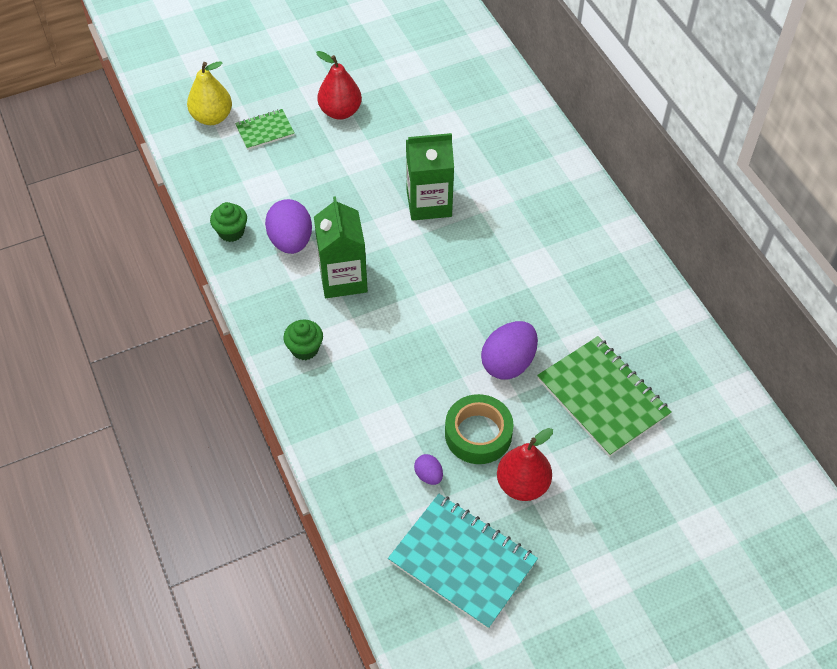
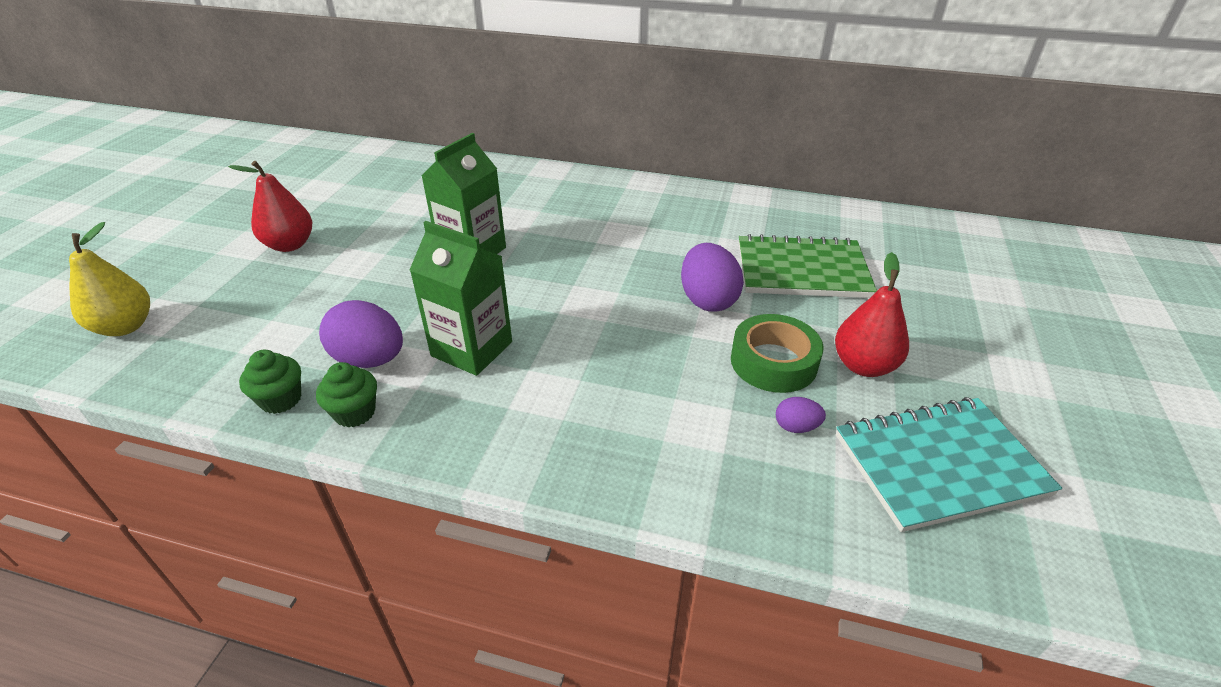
camera: 50 degrees left, 15 degrees down
green notebook [235,109,295,150] -> none
green cupcake [283,320,323,360] -> green cupcake moved to [316,362,377,427]

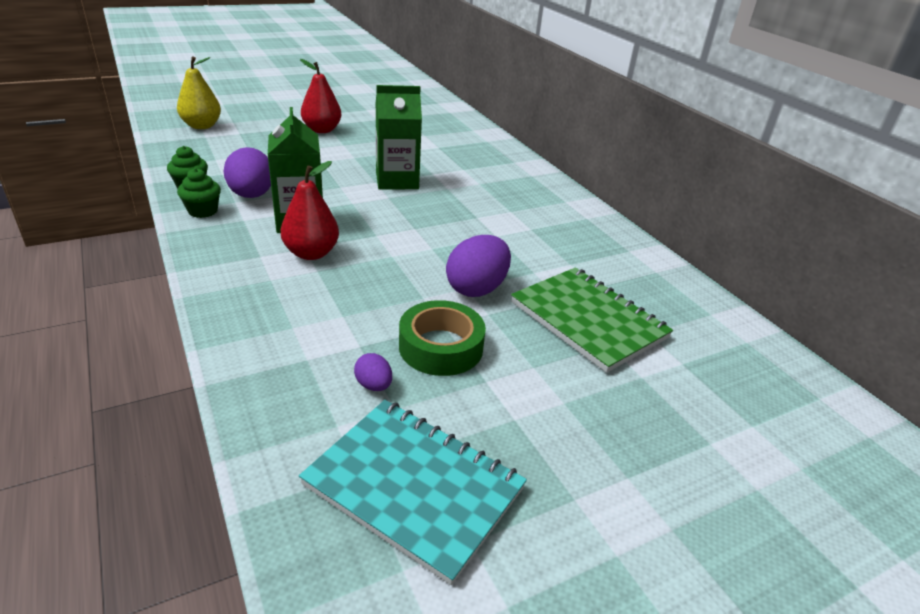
camera: 45 degrees right, 5 degrees down
red pear [835,252,909,377] -> red pear moved to [281,161,339,260]

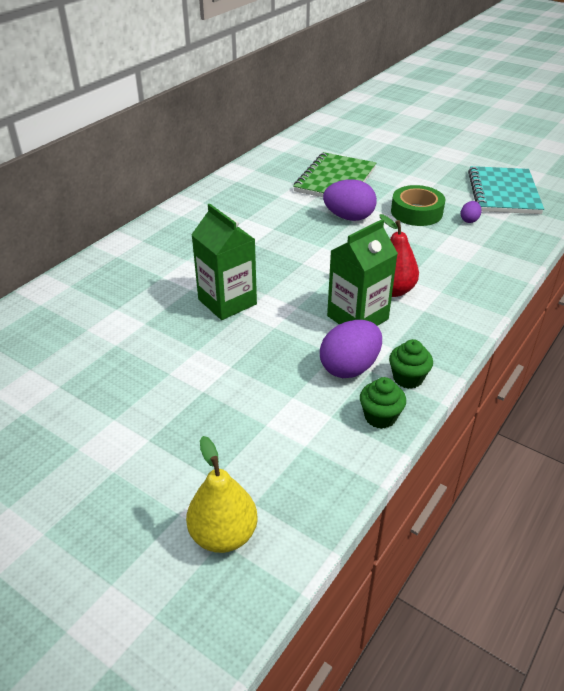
camera: 115 degrees left, 5 degrees up
red pear [300,59,342,133] -> none

